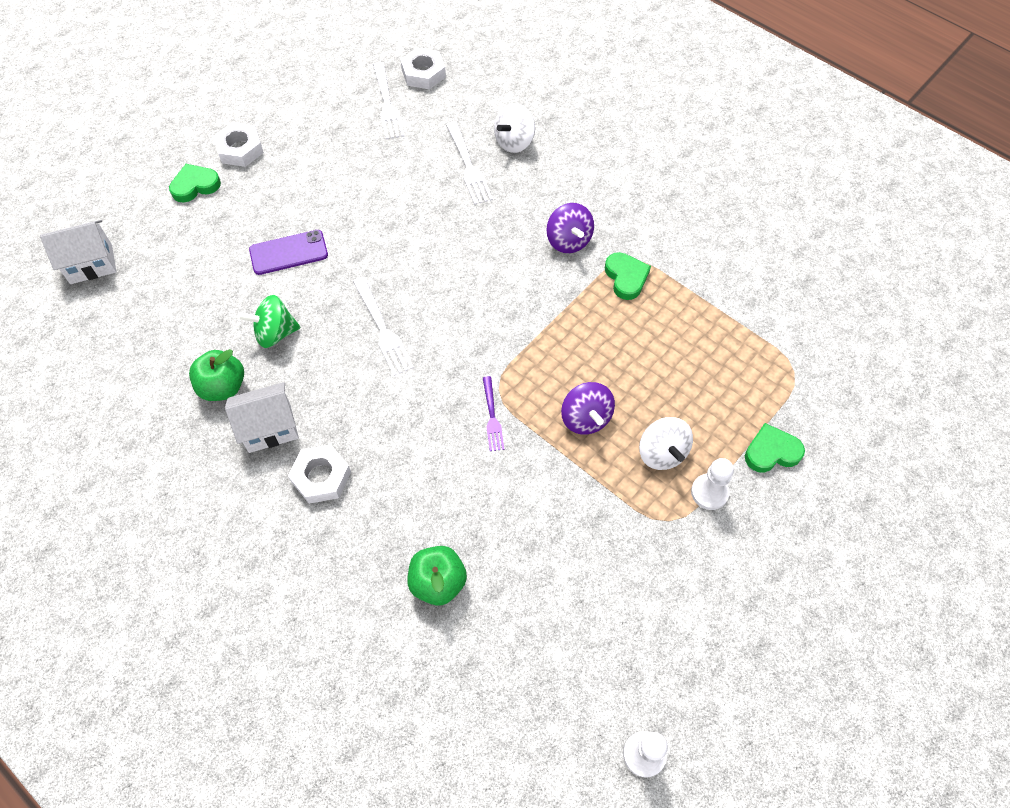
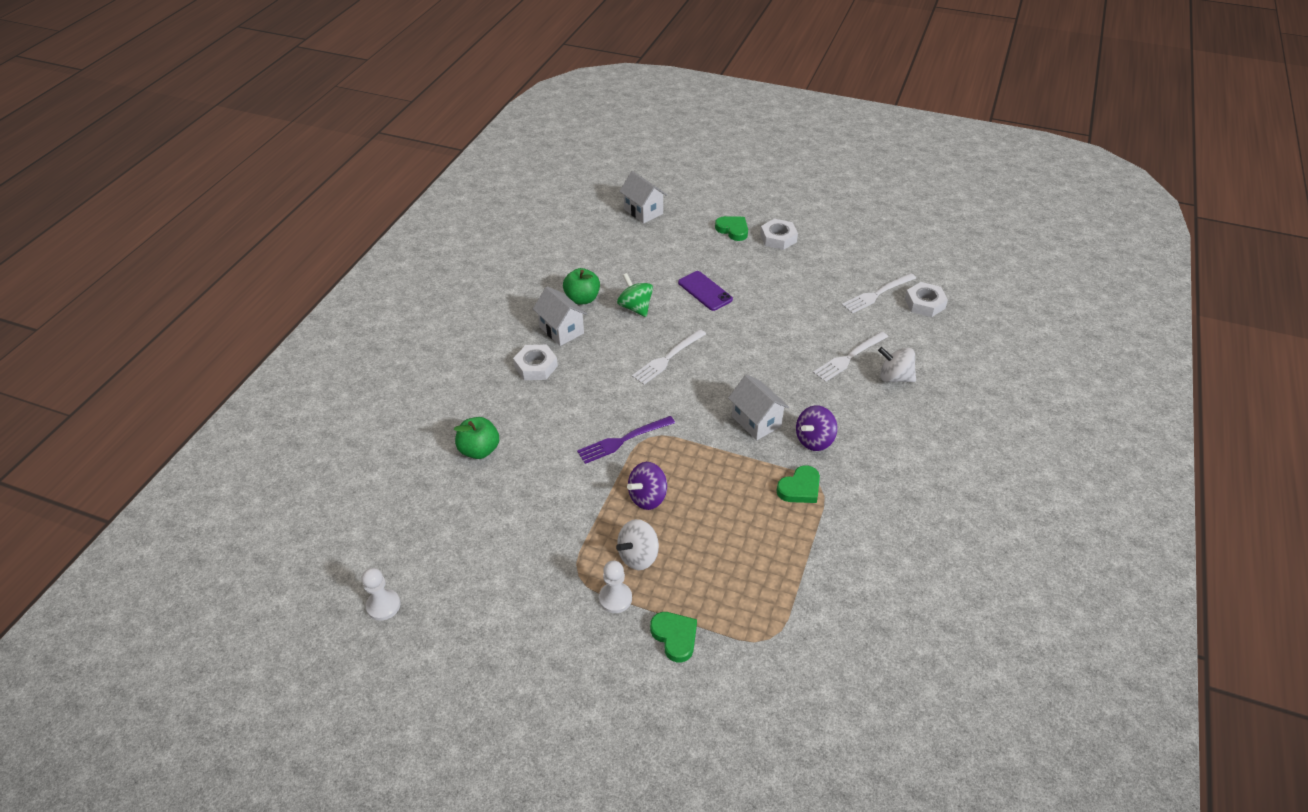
camera: 70 degrees right, 15 degrees down
purple fork [483,376,504,451] -> purple fork [577,416,675,464], size x1.54
none -> white house [728,374,789,440]

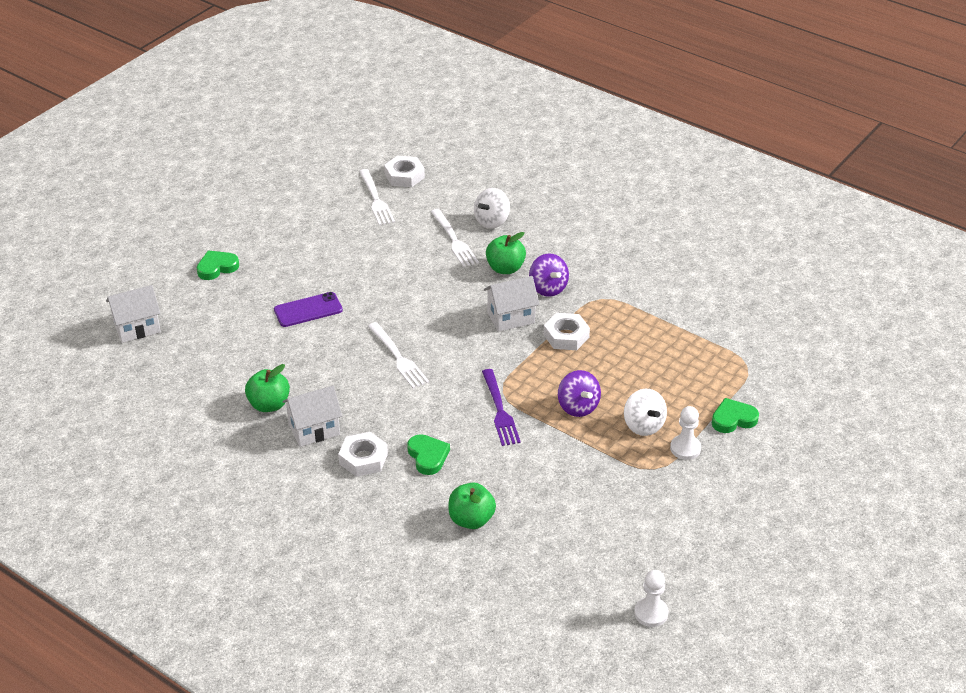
camera: 75 degrees left, 5 degrees down
green spinning top [617,273,653,317] -> none
white nut [760,219,798,250] -> white nut moved to [544,313,590,350]
green heart [777,465,820,503] -> green heart moved to [407,434,450,475]
none -> green apple [486,232,526,274]

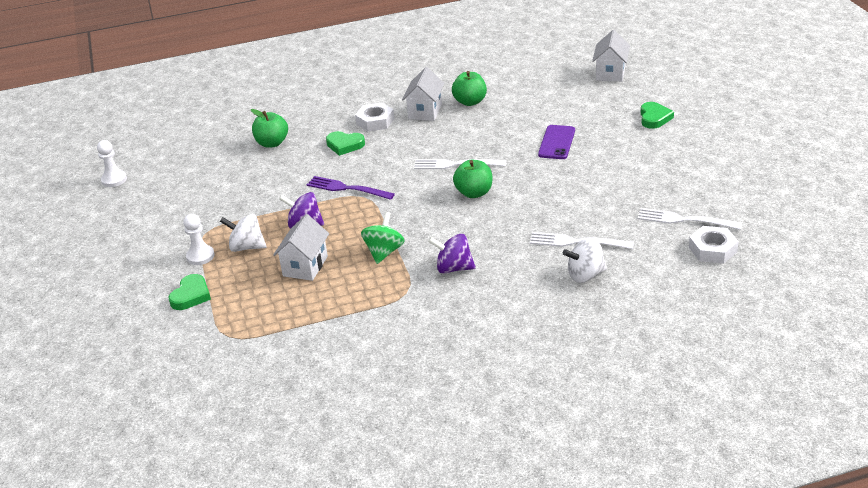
camera: 130 degrees right, 5 degrees down
white spinning top [474,188,510,229] -> white spinning top turned 90 degrees counterclockwise [563,238,607,283]
white house [484,276,539,332] -> white house moved to [273,214,329,281]
green apple [486,232,526,274] -> green apple moved to [453,160,492,198]
white nut [544,313,590,350] -> green spinning top [361,212,405,264]

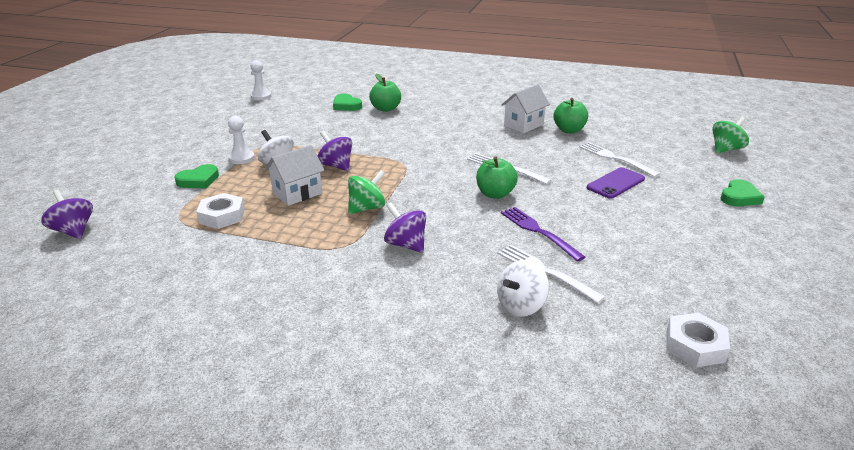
camera: 30 degrees right, 5 degrees down
purple fork [306,176,395,200] -> purple fork moved to [501,207,585,262]
green heart [326,131,365,156] -> green heart moved to [333,94,362,111]
white nut [355,103,395,132] -> white nut moved to [196,193,245,229]
white spinning top [563,238,607,283] -> white spinning top turned 60 degrees counterclockwise [497,260,549,317]
white house [592,30,630,82] -> green spinning top [712,117,749,153]
white fork [638,208,742,230] -> white fork moved to [579,142,660,177]
none -> purple spinning top [41,189,93,239]

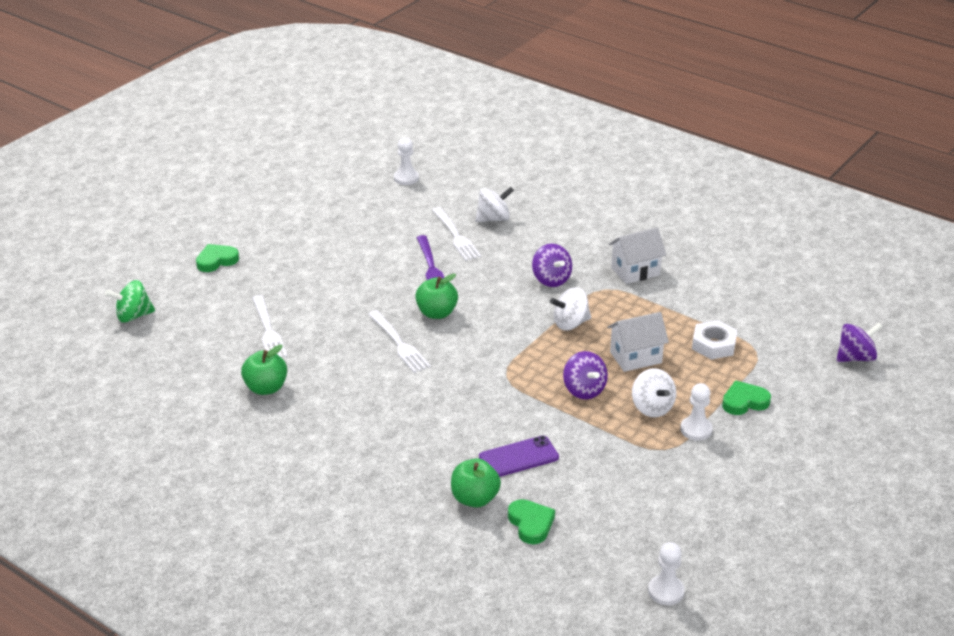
camera: 160 degrees left, 5 degrees up
purple spinning top [41,189,93,239] -> purple spinning top turned 90 degrees counterclockwise [836,323,883,362]
green spinning top [348,170,385,214] -> white spinning top [550,287,591,331]
white house [501,84,550,133] -> white house moved to [609,227,666,284]
purple phone [587,167,645,199] -> purple phone moved to [479,436,559,477]
white nut [666,313,730,368] -> white pawn [394,138,419,185]

